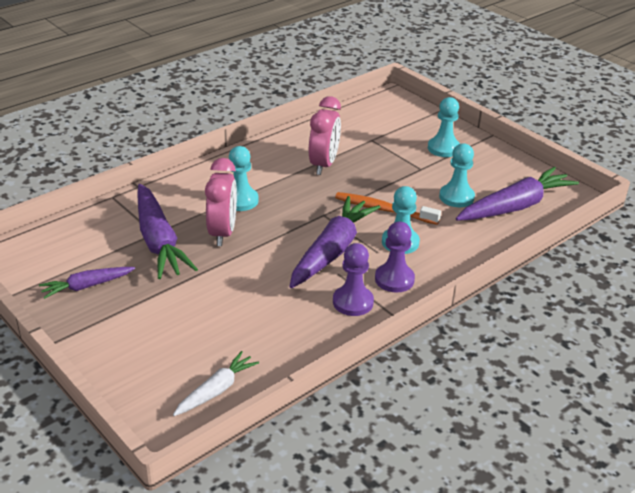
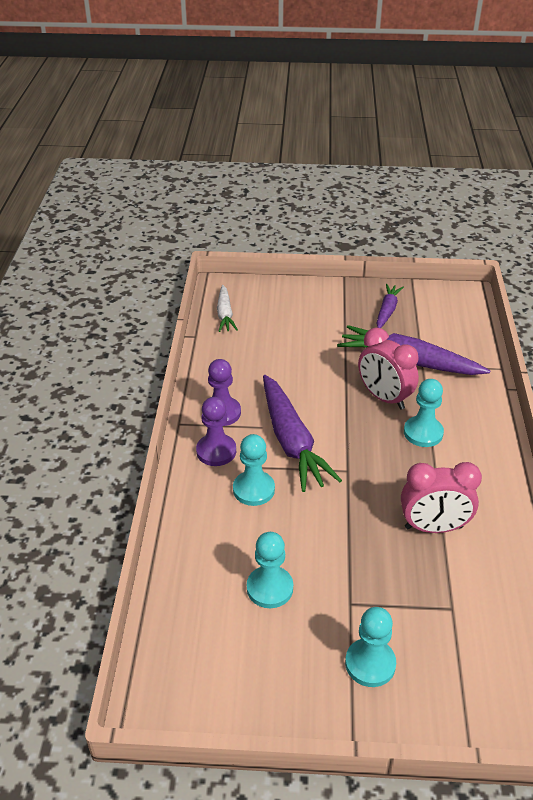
camera: 135 degrees right, 5 degrees up
pink clock [309,96,341,175] -> pink clock turned 60 degrees counterclockwise [401,462,482,533]
orange toothbrush [335,192,441,225] -> none
purple carrot [456,167,579,221] -> none

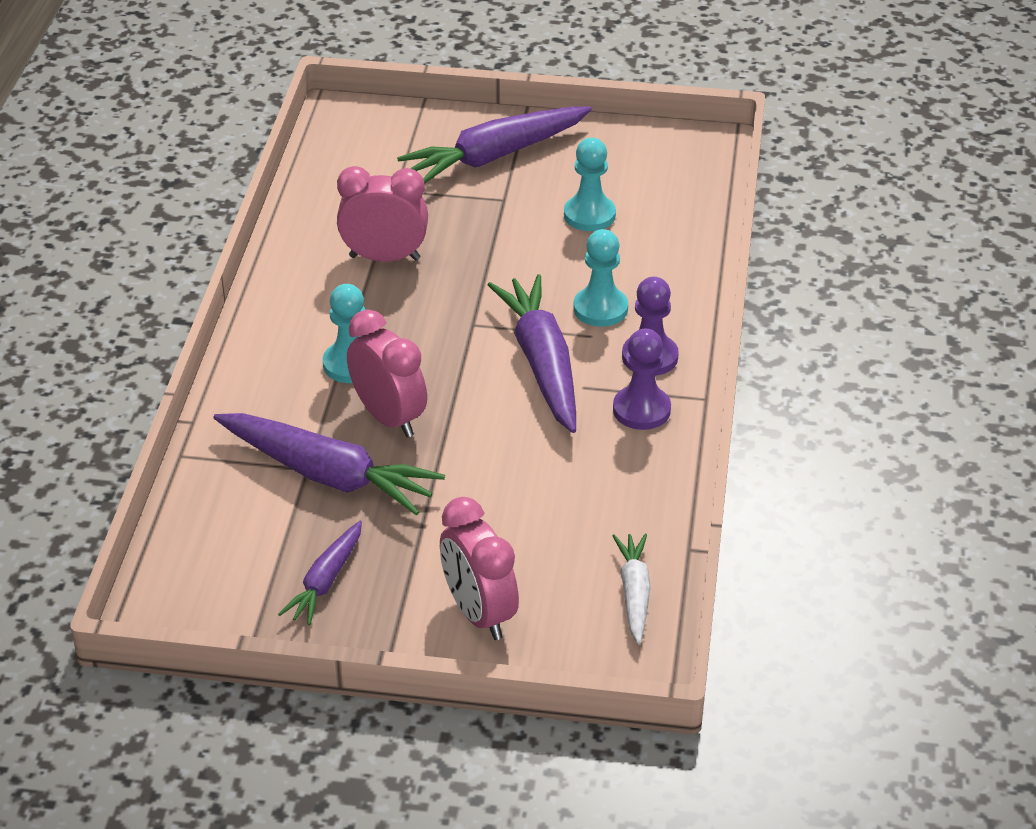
camera: 175 degrees left, 0 degrees up
turquoise pawn [345,607,396,687] -> purple carrot [397,107,592,184]
none -> pink clock [440,497,519,640]

